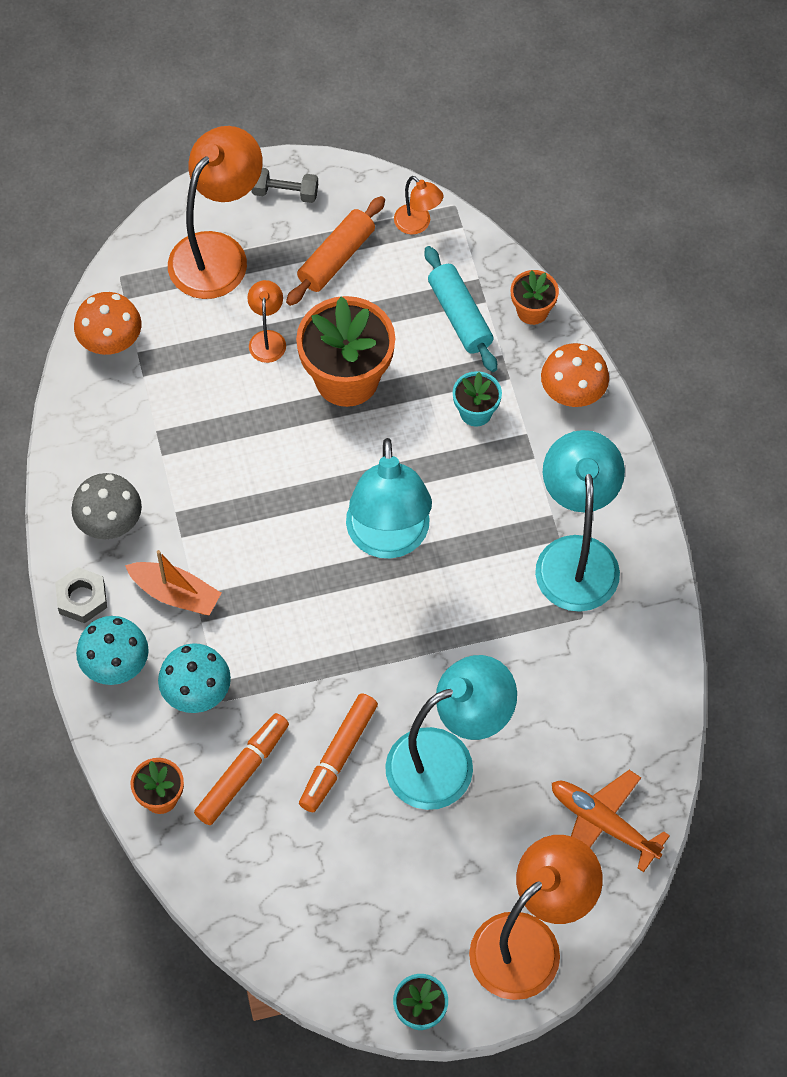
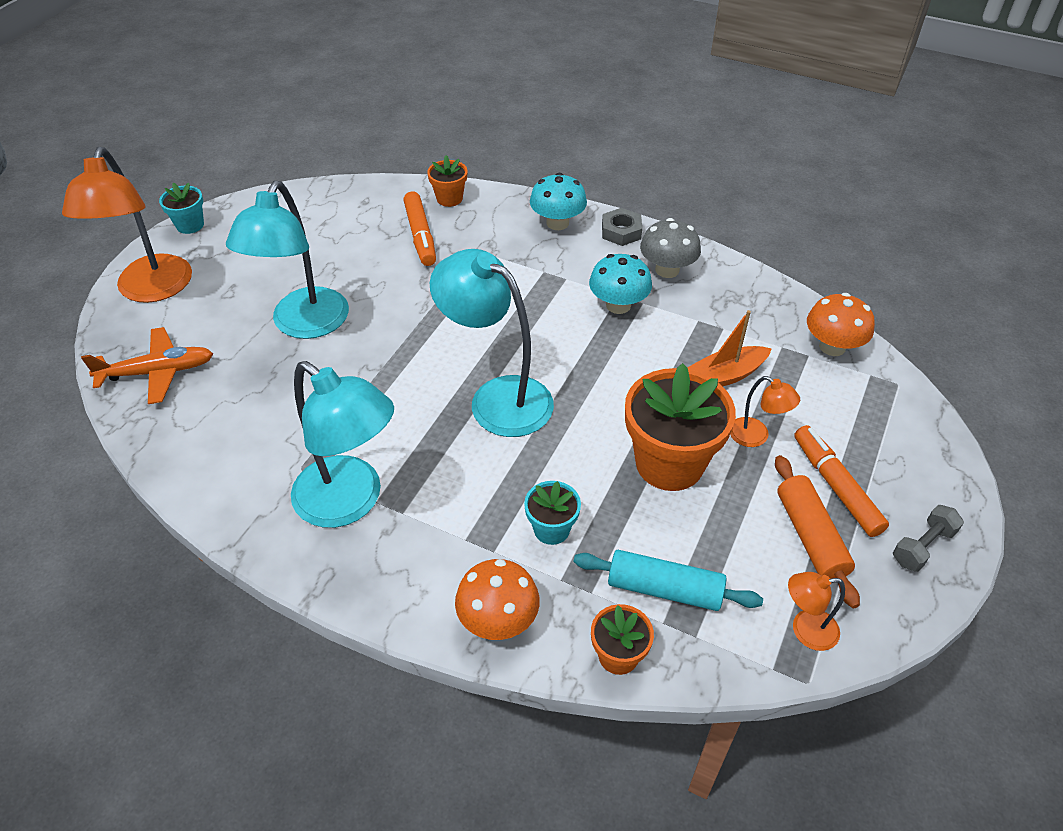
camera: 130 degrees right, 15 degrees down
orange boat [125,550,221,615] -> orange boat moved to [687,310,772,386]
turquoise mushroom [158,643,231,713] -> turquoise mushroom moved to [589,254,652,314]
orange lamp [168,126,263,299] -> none
orange marker [299,693,378,812] -> orange marker moved to [794,425,889,537]

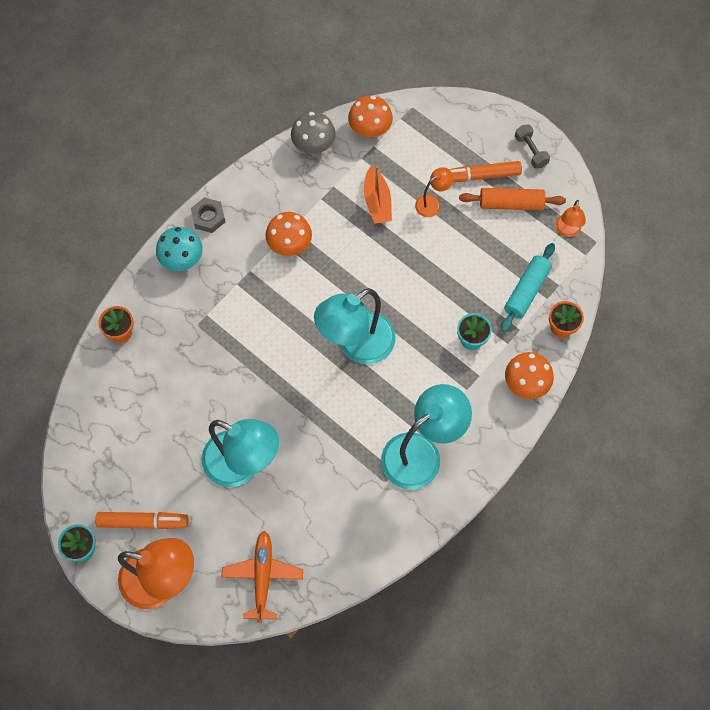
camera: 75 degrees left, 20 degrees up
orange marker [403,191,436,266] -> orange marker moved to [95,512,189,529]
turquoise mushroom [589,254,652,314] -> orange mushroom [265,212,312,256]
orange flower pot [625,363,736,491] -> none
grey mushroom [640,218,701,278] -> grey mushroom moved to [291,112,336,154]

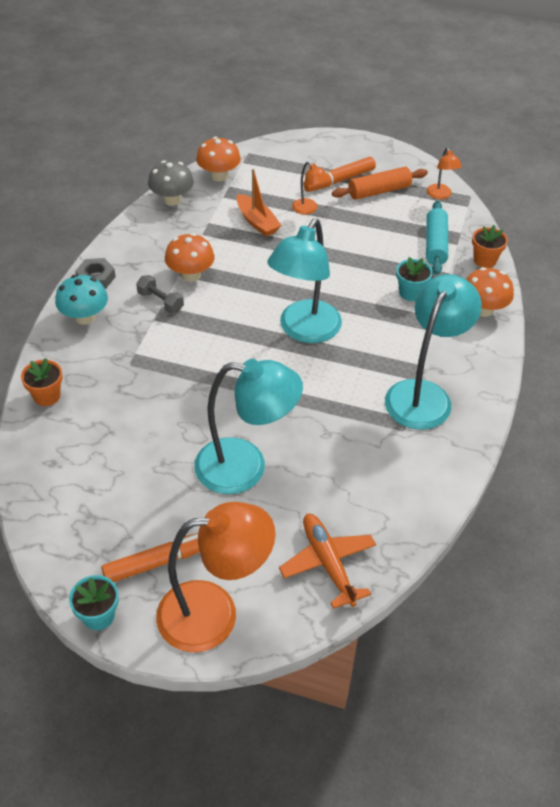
camera: 25 degrees left, 20 degrees down
orange lamp [415,167,454,217] -> orange lamp turned 105 degrees clockwise [292,162,329,215]
grey dumbbell [515,124,550,169] -> grey dumbbell moved to [136,275,184,313]

